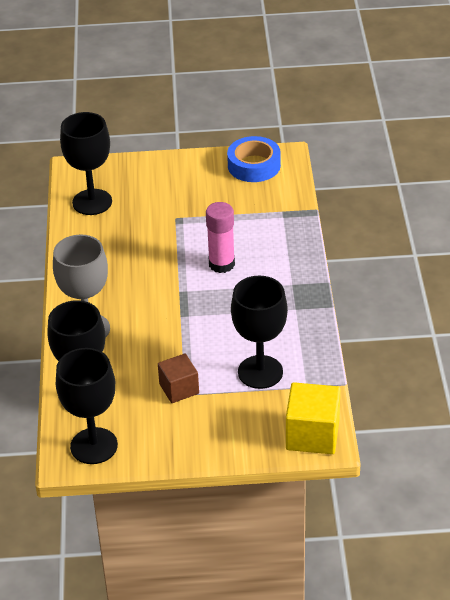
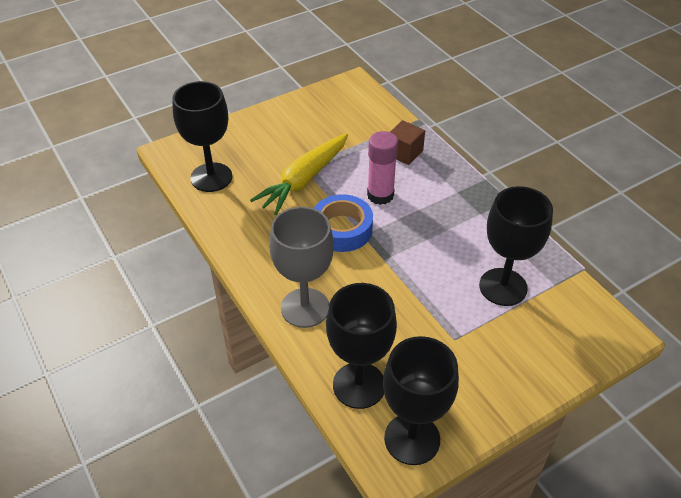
camera: 30 degrees left, 5 degrees up
brown cube [158,353,199,403] -> brown cube moved to [390,120,425,165]
blue tape [227,136,281,182] -> blue tape moved to [314,194,373,252]
yellow cube [286,382,340,454] -> none
none -> yellow carrot [250,133,348,215]

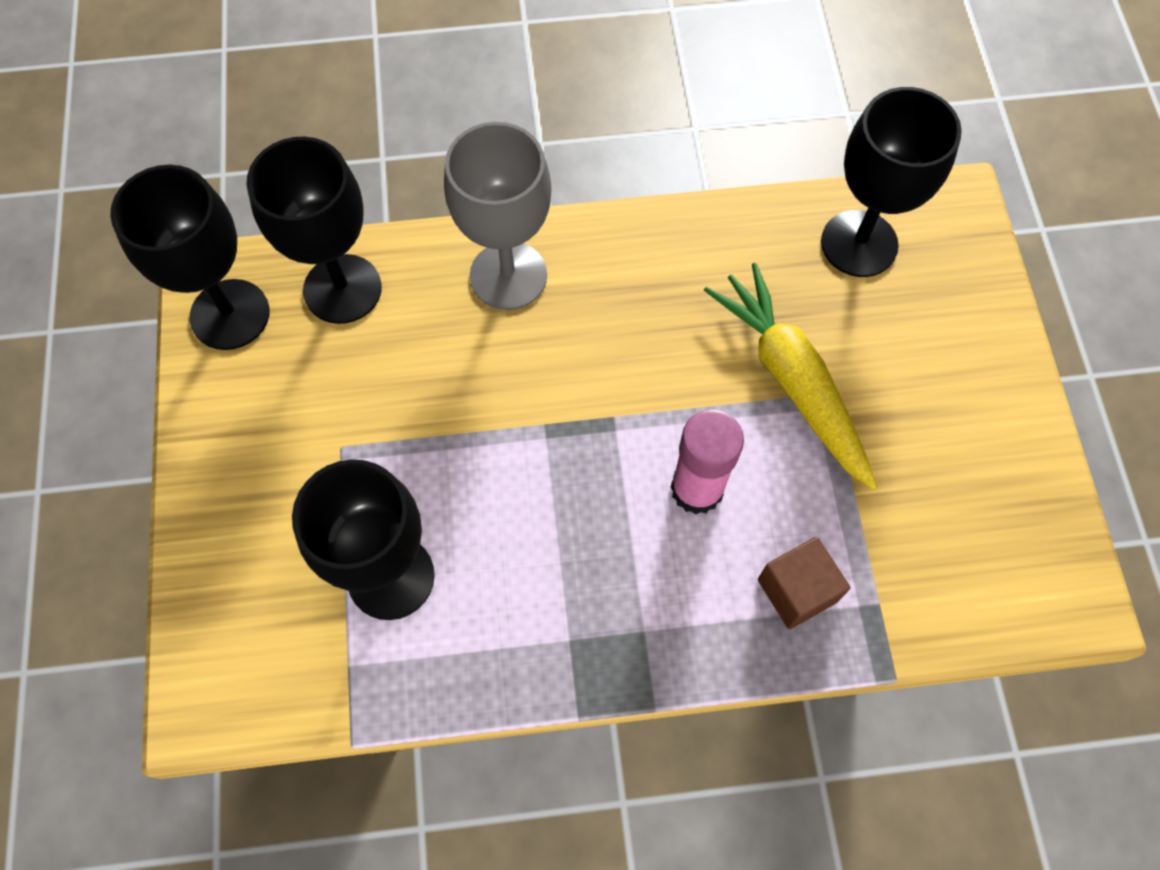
camera: 115 degrees right, 20 degrees up
blue tape [314,194,373,252] -> none

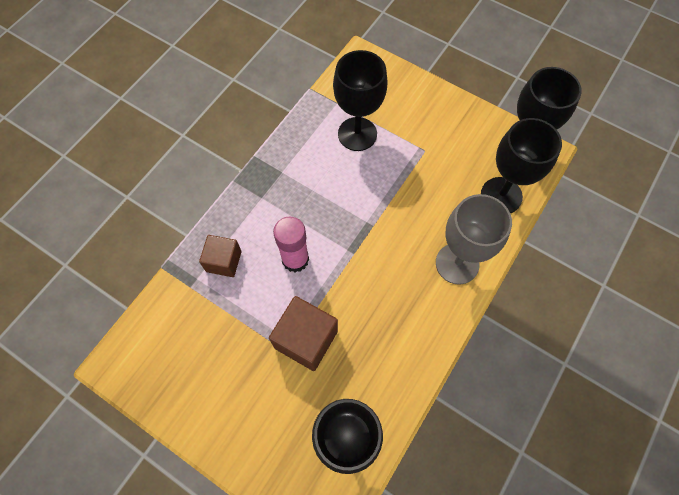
camera: 130 degrees right, 0 degrees up
yellow carrot [704,263,877,490] -> brown cube [269,296,338,371]

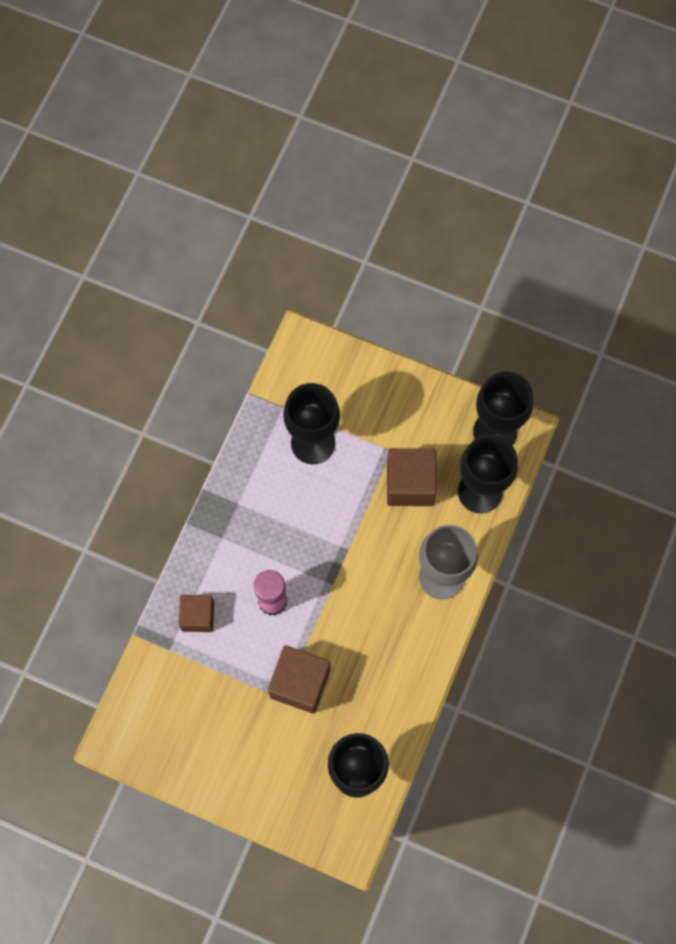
camera: 10 degrees left, 5 degrees up
none -> brown cube [387,448,437,506]

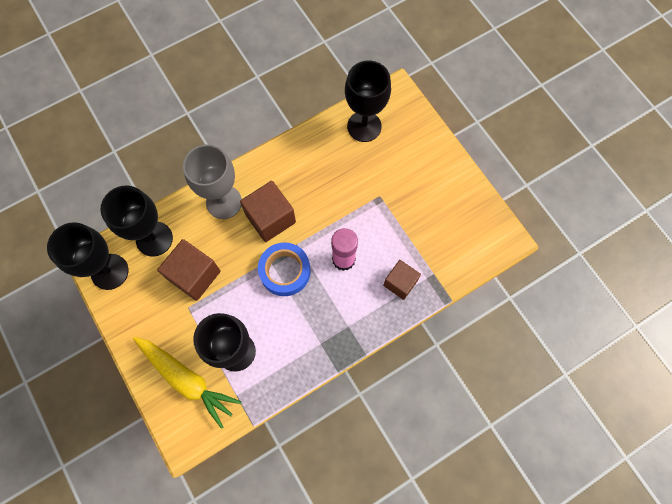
camera: 145 degrees left, 0 degrees up
brown cube [268,645,331,714] -> brown cube moved to [240,181,296,242]
none -> yellow carrot [133,337,241,429]
none -> blue tape [258,242,311,296]

